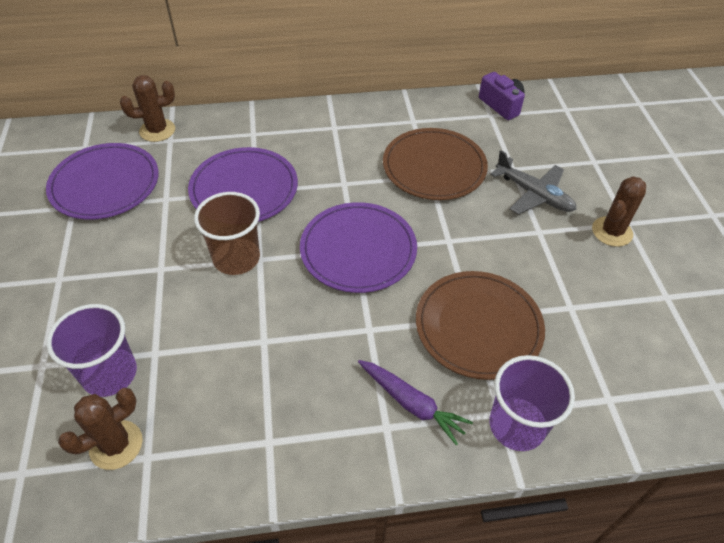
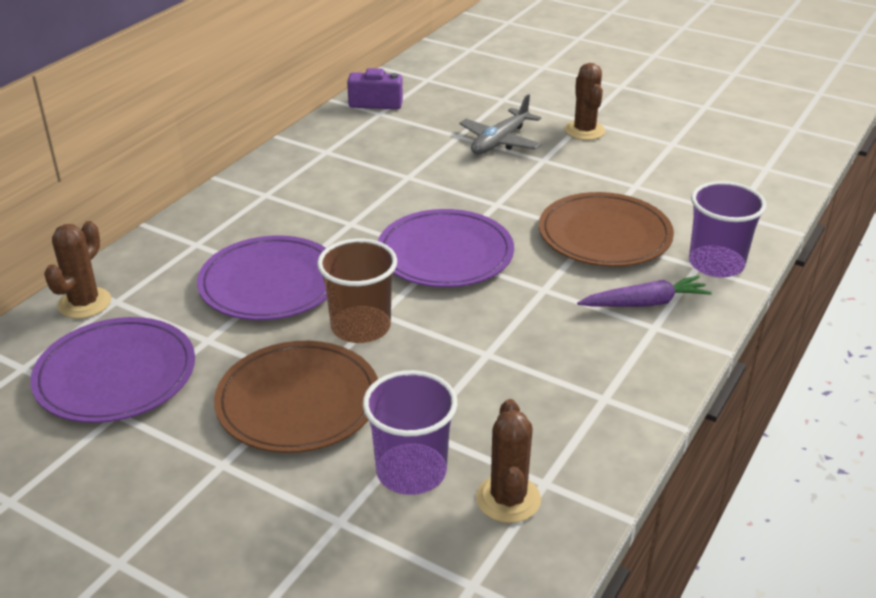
camera: 50 degrees left, 15 degrees down
brown plate [383,128,488,200] -> brown plate moved to [214,341,378,453]
grey plane [490,150,577,214] -> grey plane turned 135 degrees clockwise [459,94,541,154]

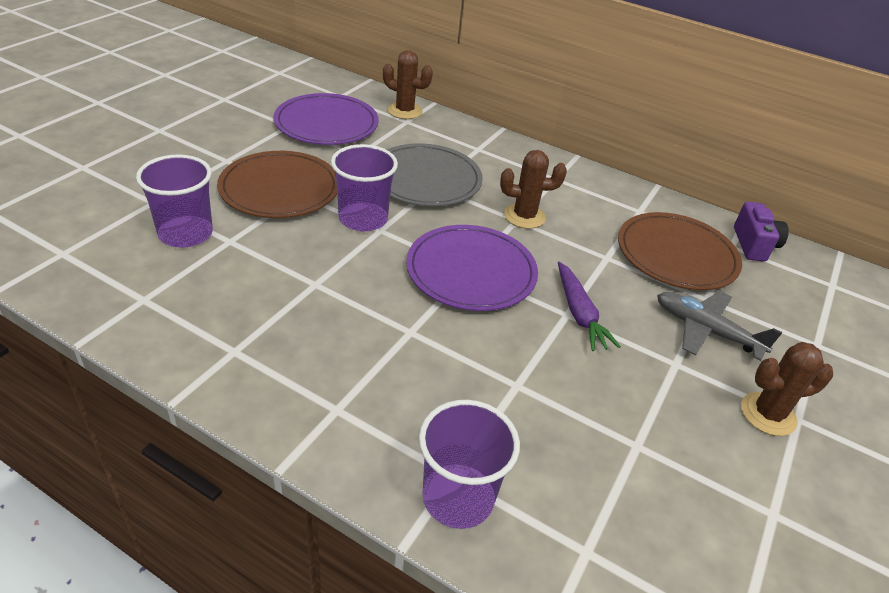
camera: 85 degrees right, 5 degrees up
purple plate [197,236,327,320] -> grey plate [387,143,483,206]
brown cup [317,239,397,343] -> purple cup [331,144,398,231]
brown cactus [476,399,541,523] -> brown cactus moved to [500,150,567,229]
brown plate [539,192,674,267] -> brown plate moved to [618,212,742,290]
purple carrot [577,276,712,307] -> purple carrot moved to [558,262,621,351]

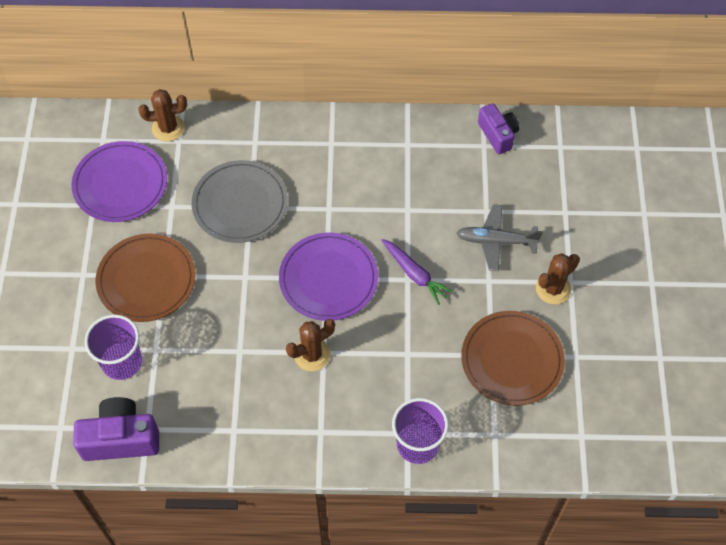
camera: 25 degrees left, 20 degrees up
purple cup [331,144,398,231] -> none
brown cactus [500,150,567,229] -> brown cactus moved to [286,319,335,371]
brown plate [618,212,742,290] -> brown plate moved to [461,311,565,406]
none -> purple camera [73,397,159,461]

